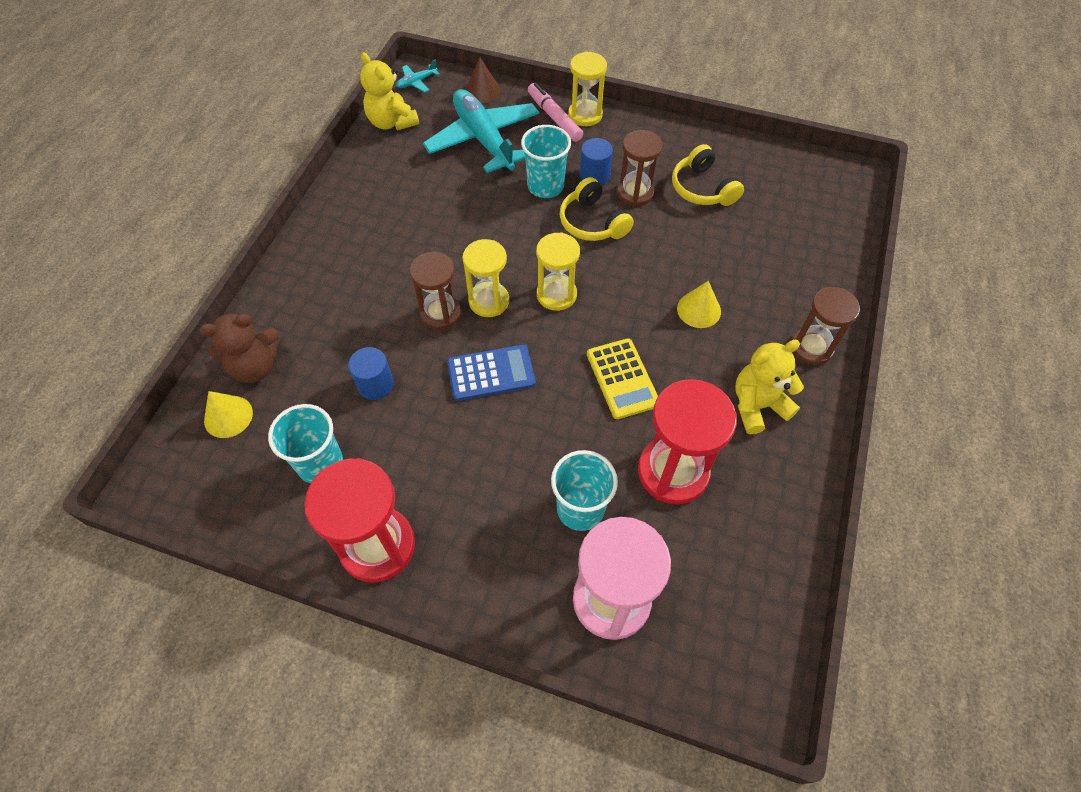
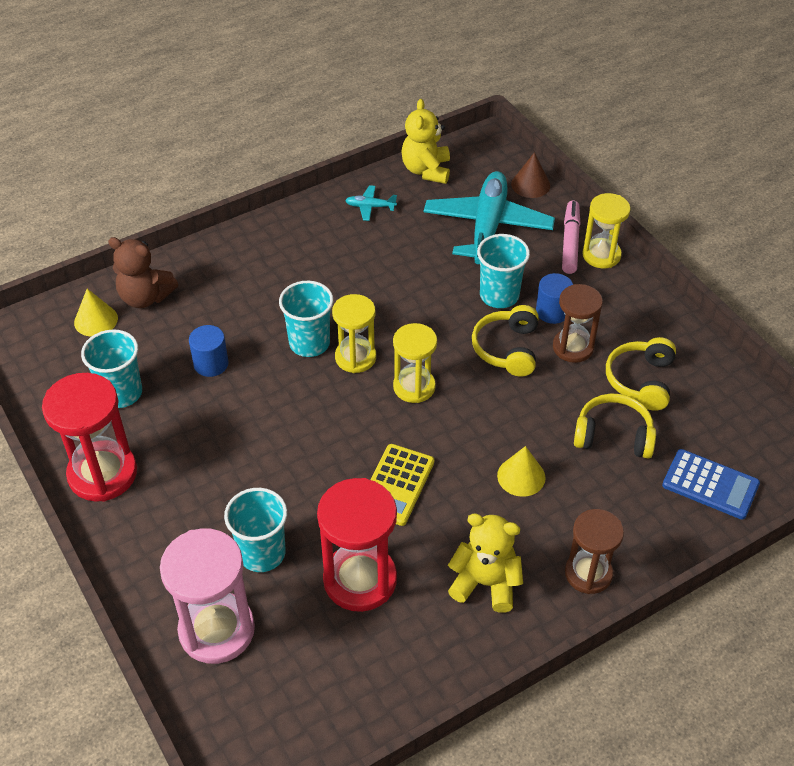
camera: 40 degrees right, 10 degrees down
turquoise plane [396,59,440,93] -> turquoise plane moved to [345,185,397,221]
brown hourglass [410,252,461,330] -> turquoise cup [279,281,333,357]
blue calculator [447,344,536,401] -> blue calculator moved to [662,449,760,519]
none -> yellow headphones [574,393,656,458]

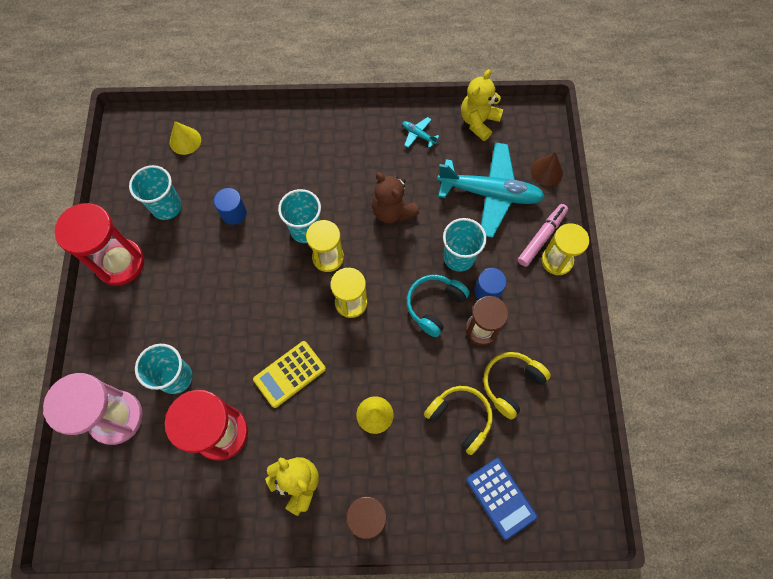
camera: 30 degrees right, 20 degrees up
brown teddy bear [108,237,178,308] -> brown teddy bear moved to [372,172,419,223]
turquoise plane [424,171,555,264] -> turquoise plane turned 60 degrees clockwise [437,142,545,238]
yellow headphones [472,305,539,377] -> turquoise headphones [407,275,470,337]

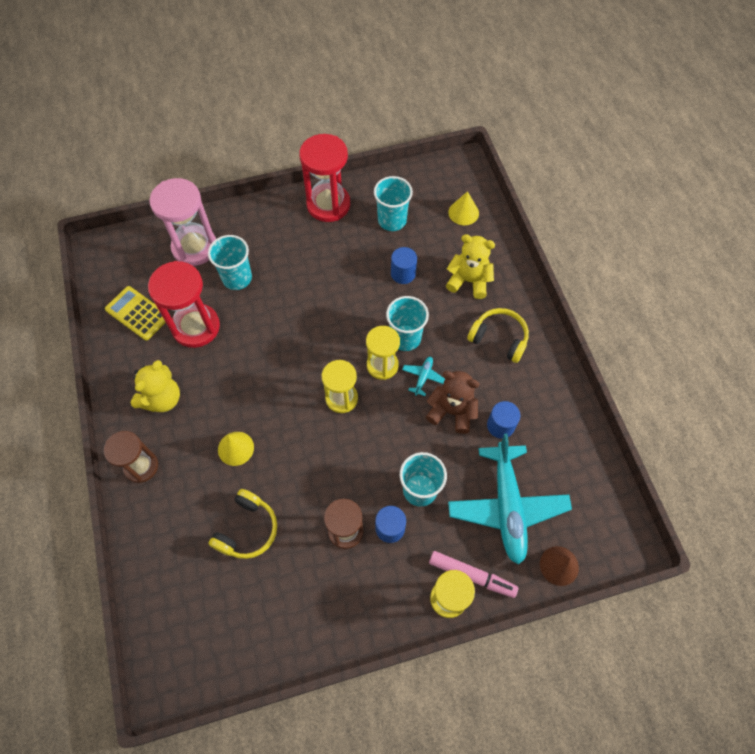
camera: 75 degrees right, 5 degrees down
yellow calculator [253,341,326,408] -> yellow calculator moved to [105,286,166,340]
brown teddy bear [372,172,419,223] -> brown teddy bear turned 75 degrees clockwise [426,371,479,434]
turquoise plane [402,117,439,148] -> turquoise plane moved to [402,357,445,396]
turquoise headphones [407,275,470,337] -> none
yellow teddy bear [461,69,503,141] -> yellow teddy bear moved to [446,234,495,299]
blue calculator [466,458,538,540] -> none
yellow headphones [483,352,551,420] -> yellow headphones moved to [467,308,529,363]
none -> blue cylinder [487,401,520,439]

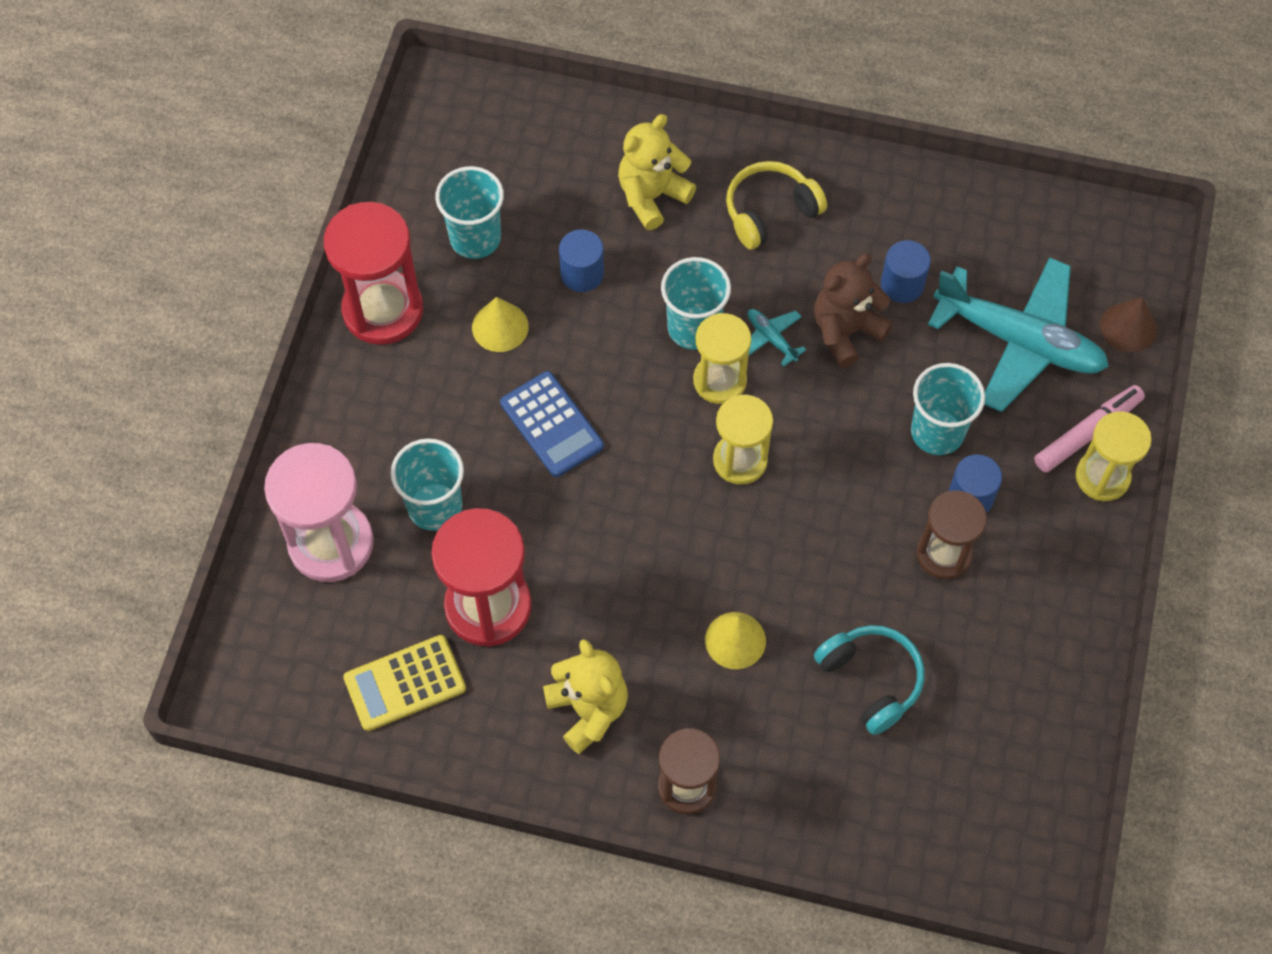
camera: 60 degrees left, 0 degrees up
yellow headphones [209,489,277,559] -> turquoise headphones [814,625,924,735]
yellow cone [448,191,479,225] -> yellow cone moved to [472,297,529,352]
none -> blue calculator [500,371,604,477]

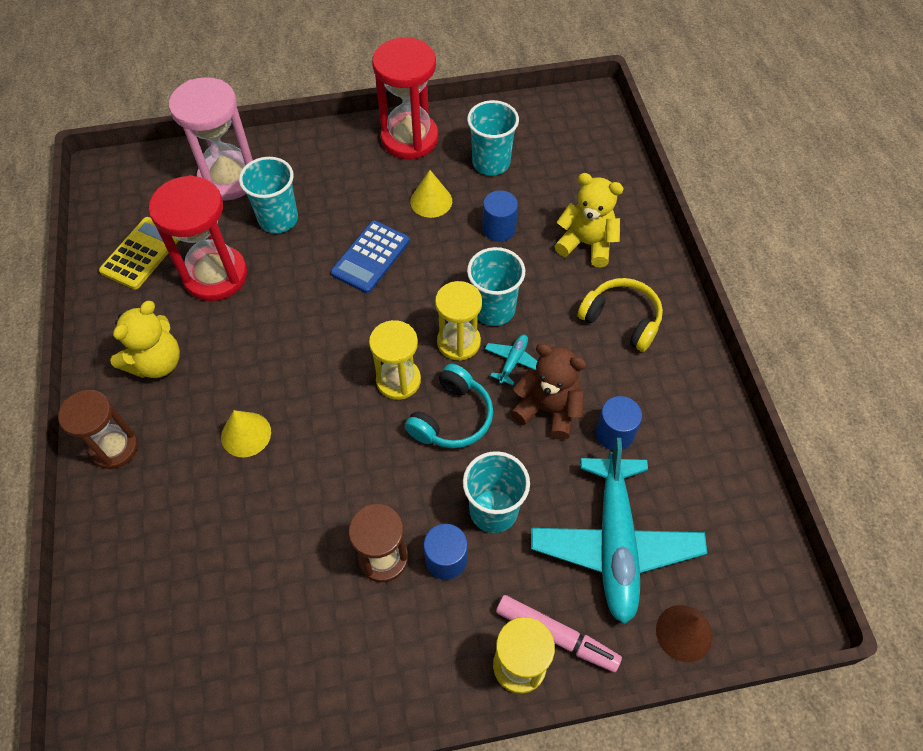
camera: 65 degrees right, 5 degrees down
yellow calculator [343,635,466,731] -> yellow calculator turned 75 degrees clockwise [99,217,179,290]
turquoise headphones [814,625,924,735] -> turquoise headphones moved to [405,364,493,448]

